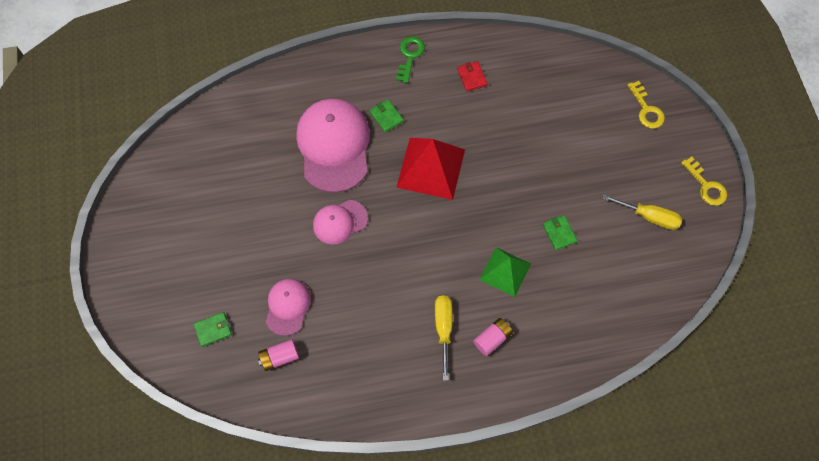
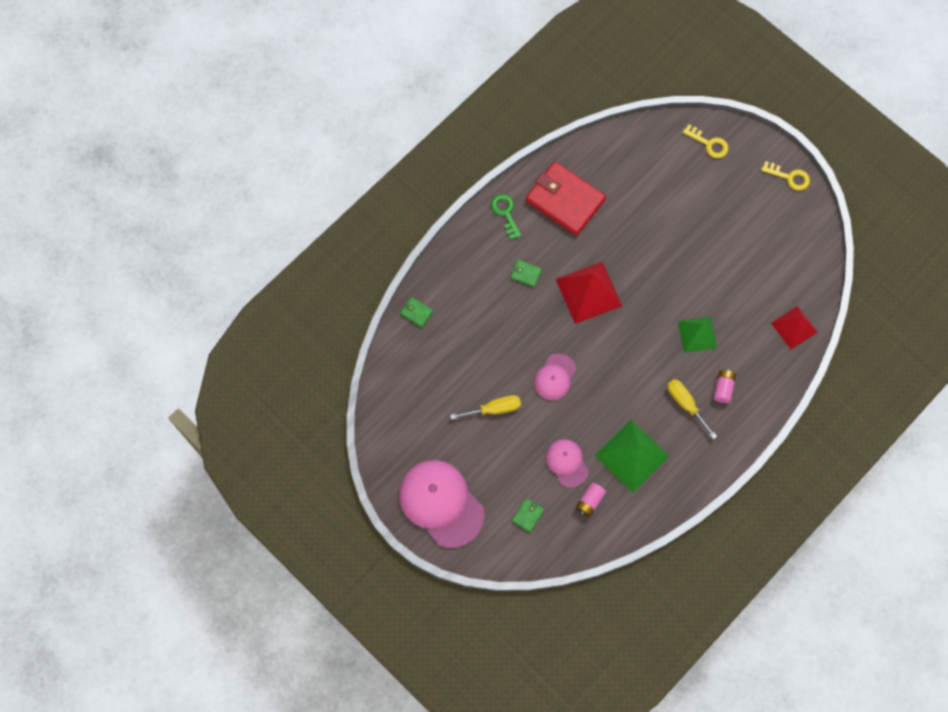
camera: 35 degrees left, 5 degrees up
pink cap [296,99,370,193] -> pink cap moved to [399,460,485,548]
red wallet [457,61,487,92] -> red wallet [526,161,606,236], size x2.48
green wallet [543,215,577,250] -> green wallet moved to [400,297,433,327]
yellow screwdriver [602,194,682,230] -> yellow screwdriver moved to [450,395,521,420]
none -> green pyramid [595,420,669,492]
none -> red pyramid [771,306,818,349]

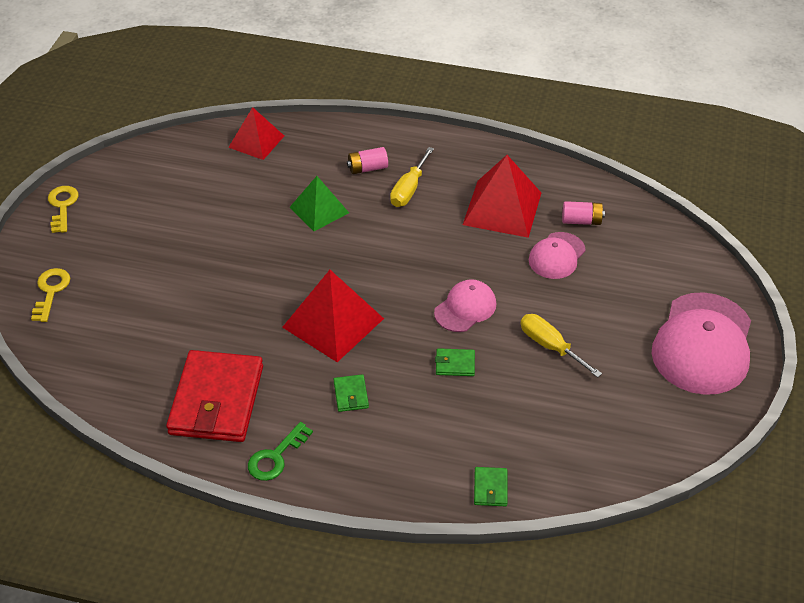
camera: 120 degrees left, 25 degrees down
green wallet [512,498,544,532] -> green wallet moved to [435,348,475,376]
pink cap [534,353,576,400] -> pink cap turned 45 degrees counterclockwise [434,279,496,332]
green pyramid [595,420,669,492] -> red pyramid [463,155,541,238]

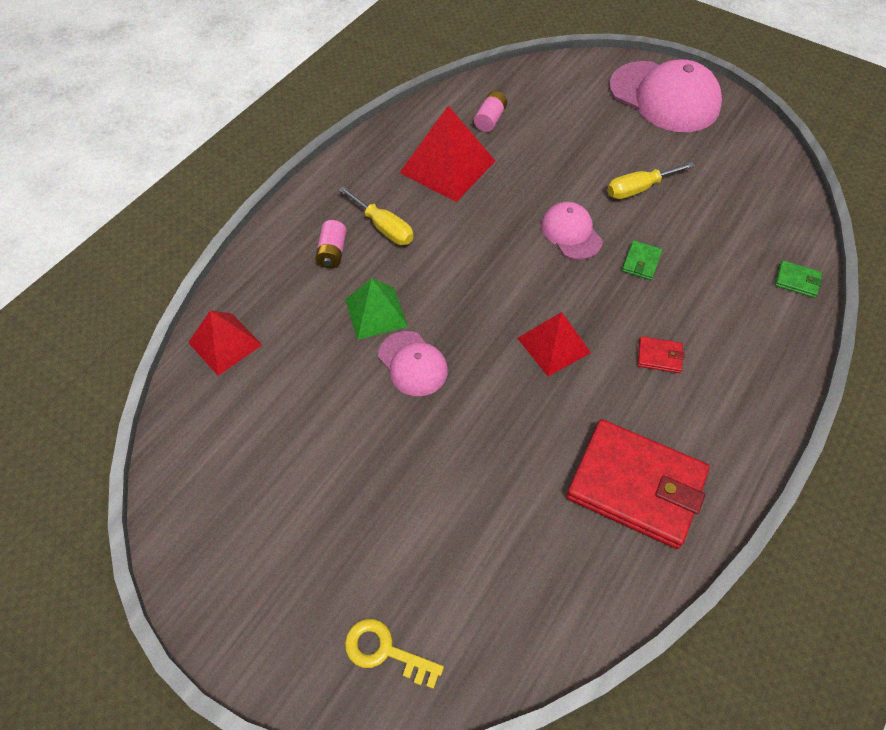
camera: 70 degrees left, 10 degrees up
yellow key [48,186,79,233] -> none
green key [248,422,313,481] -> none
red pyramid [282,270,384,362] -> red pyramid [517,312,591,376], size x0.65
green wallet [333,374,369,412] -> red wallet [638,336,685,373]
pink cap [529,232,586,279] -> pink cap moved to [378,331,448,396]

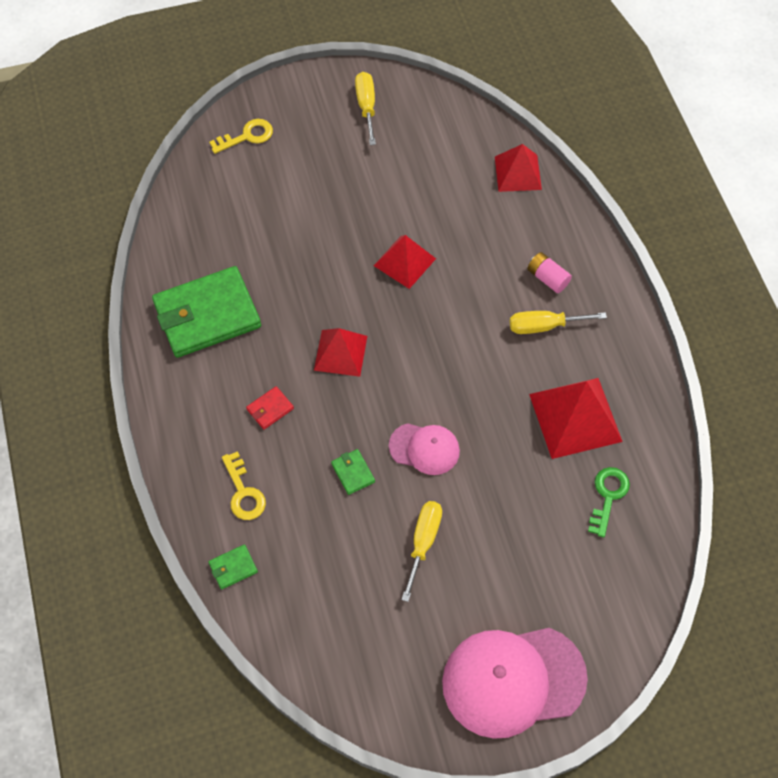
camera: 130 degrees right, 5 degrees up
green pyramid [345,278,408,340] -> none
pink cap [378,331,448,396] -> red pyramid [374,235,436,289]
pink battery [474,91,507,132] -> green key [588,467,630,537]
red wallet [566,419,710,549] -> green wallet [152,266,261,358]
none -> yellow key [222,451,266,520]
none -> yellow screwdriver [355,72,376,145]

